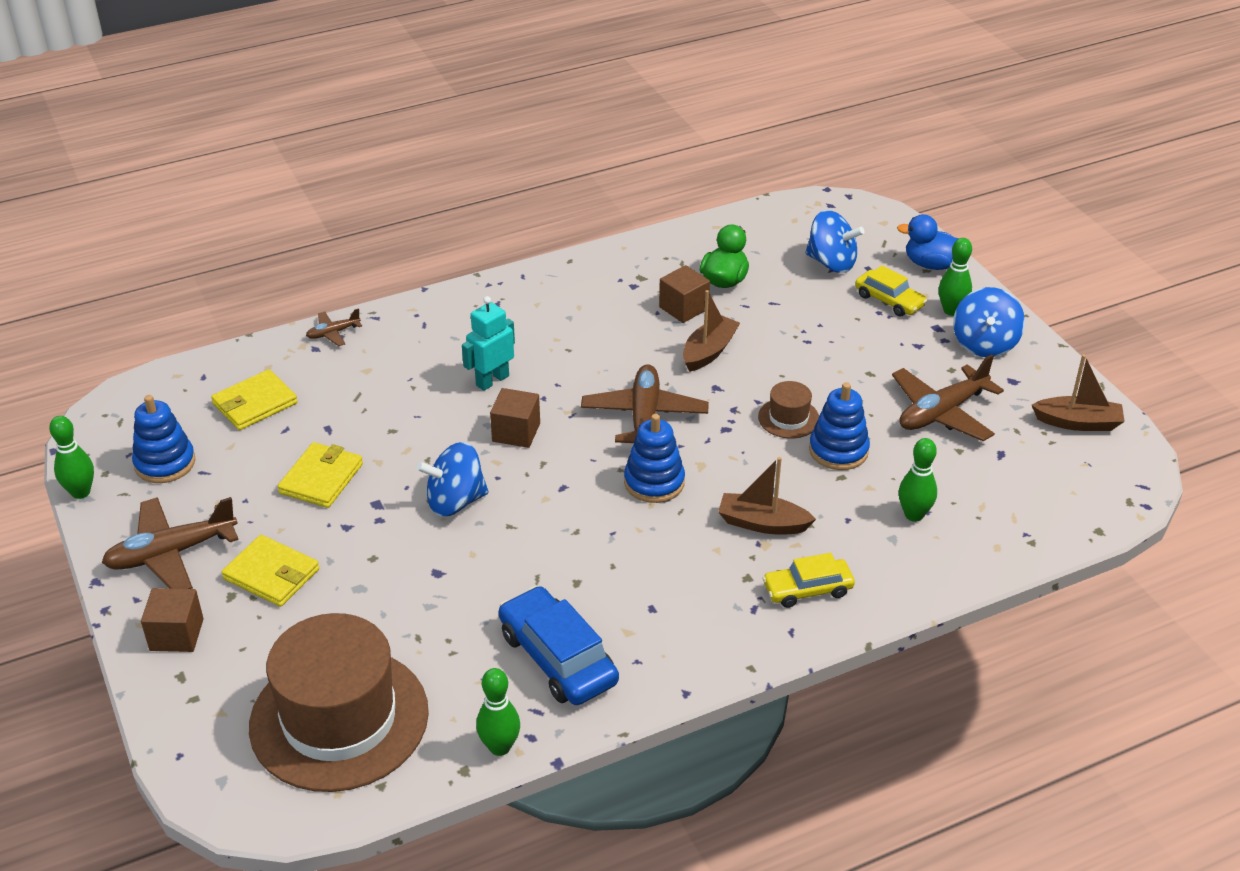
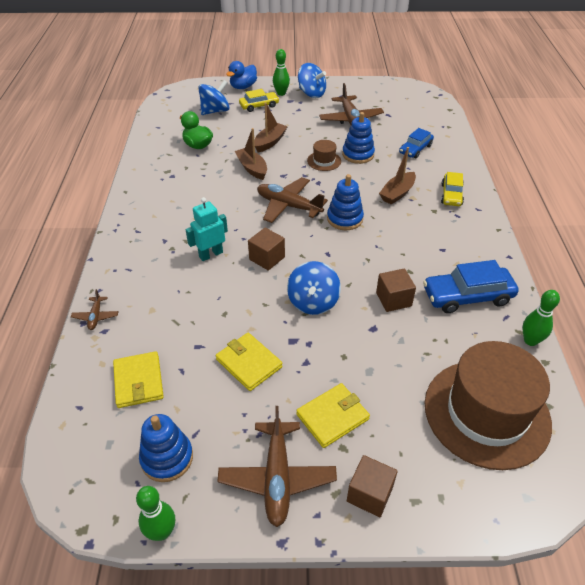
camera: 65 degrees left, 5 degrees up
turquoise robot [462,296,515,391] -> turquoise robot turned 75 degrees clockwise [186,197,228,261]
brown cube [659,265,710,323] -> brown cube moved to [376,269,416,312]
green bowling pin [899,438,937,522] -> blue car [399,128,434,158]
brown boat [1032,354,1125,431] -> brown boat moved to [254,102,288,152]

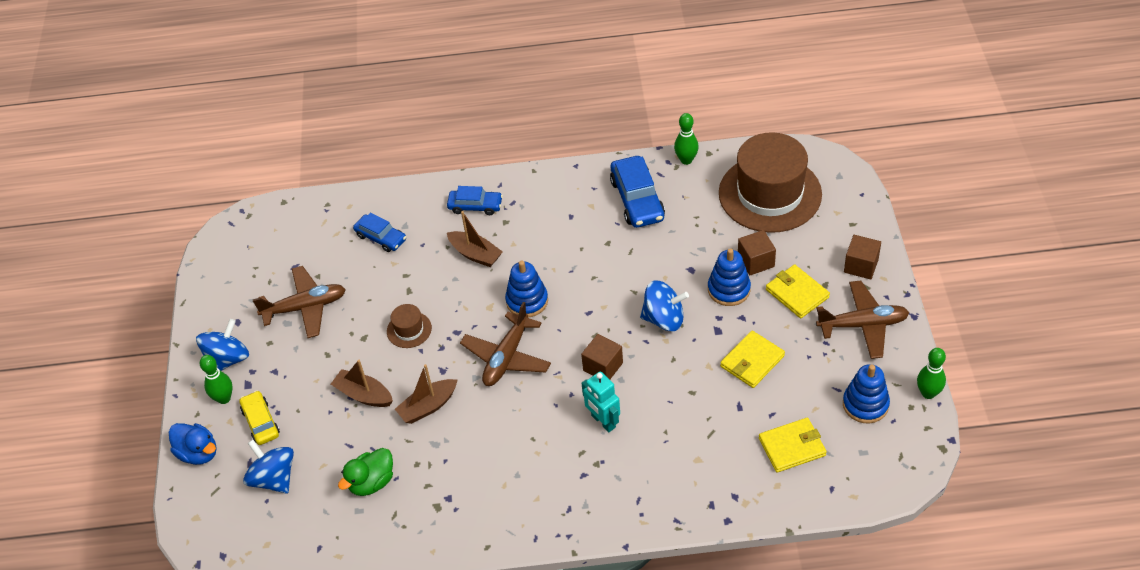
camera: 90 degrees left, 5 degrees up
brown plane [71,289,119,330] -> none
blue stacking toy [342,112,375,164] -> blue stacking toy moved to [708,248,751,306]
brown cube [376,269,416,312] -> brown cube moved to [738,230,776,275]
yellow car [441,172,464,206] -> blue car [447,186,503,215]

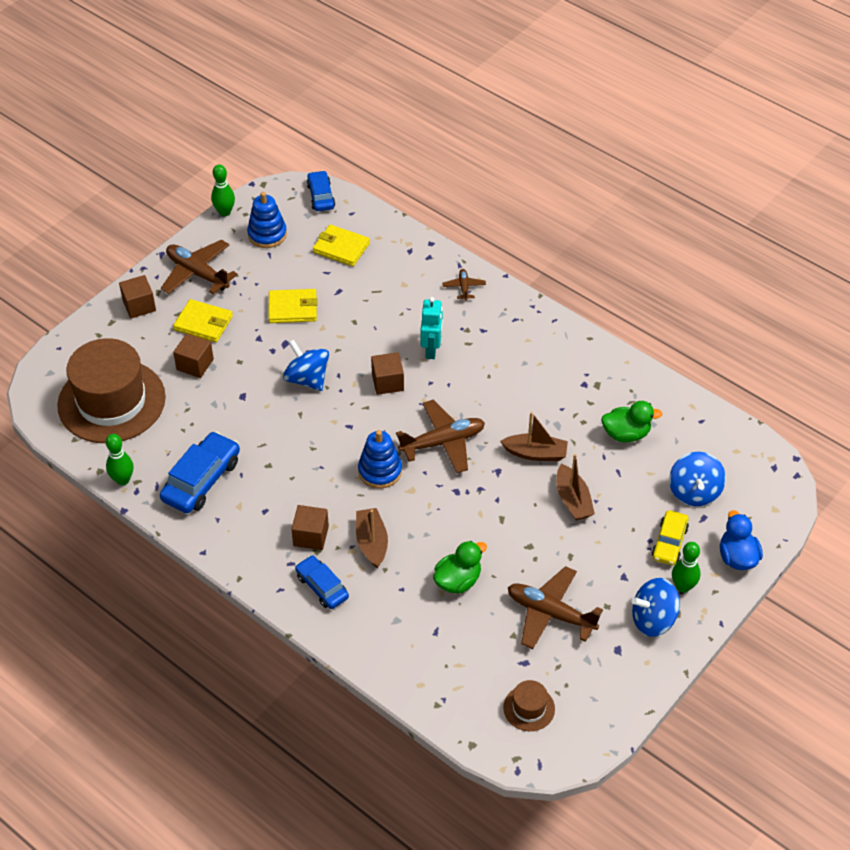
camera: 140 degrees left, 0 degrees up
blue car [353,212,406,252] -> blue car moved to [307,171,335,211]
brown hat [387,304,432,348] -> brown hat moved to [503,680,555,731]
blue stacking toy [708,248,751,306] -> none
yellow wallet [766,264,830,318] -> yellow wallet turned 75 degrees counterclockwise [173,299,233,342]
none -> brown cube [291,505,329,550]
none -> green duck [433,541,487,594]
none -> brown plane [442,269,486,301]

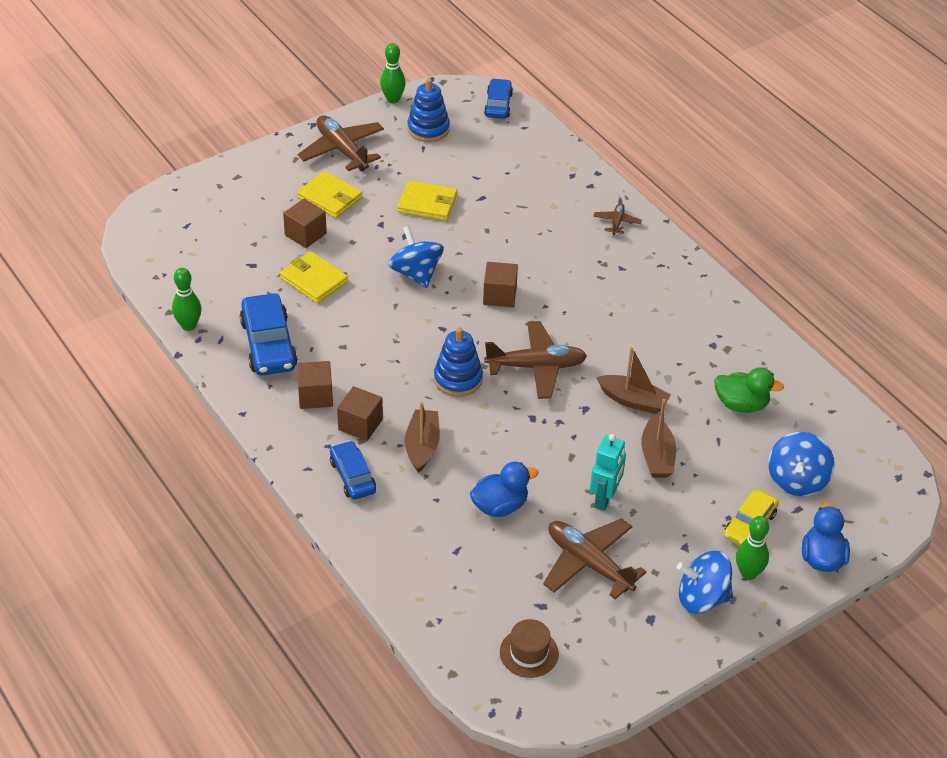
camera: 15 degrees right, 5 degrees down
brown hat [57,338,166,443] -> none
brown cube [119,275,156,318] -> brown cube moved to [297,361,333,409]
blue car [160,431,240,513] -> blue car turned 120 degrees clockwise [240,293,298,376]
yellow wallet [313,225,370,266] -> yellow wallet moved to [280,251,348,303]
turquoise robot [421,297,443,359] -> turquoise robot moved to [590,434,626,511]
green duck [433,541,487,594] -> blue duck [470,462,539,517]

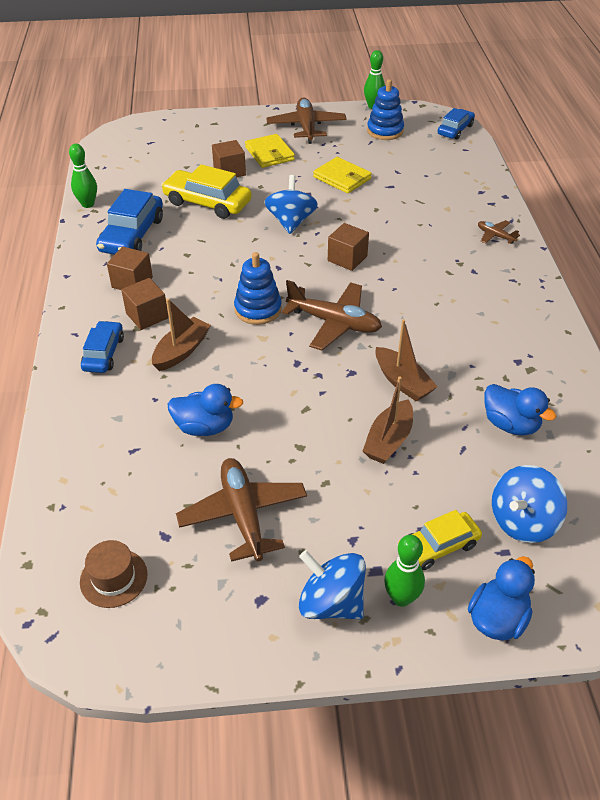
camera: 30 degrees right, 0 degrees up
yellow wallet [280,251,348,303] -> yellow car [161,164,252,219]
turquoise robot [590,434,626,511] -> none
brown plane [593,203,642,235] -> brown plane turned 90 degrees counterclockwise [478,220,520,244]
green duck [714,367,784,413] -> blue duck [484,384,556,436]

